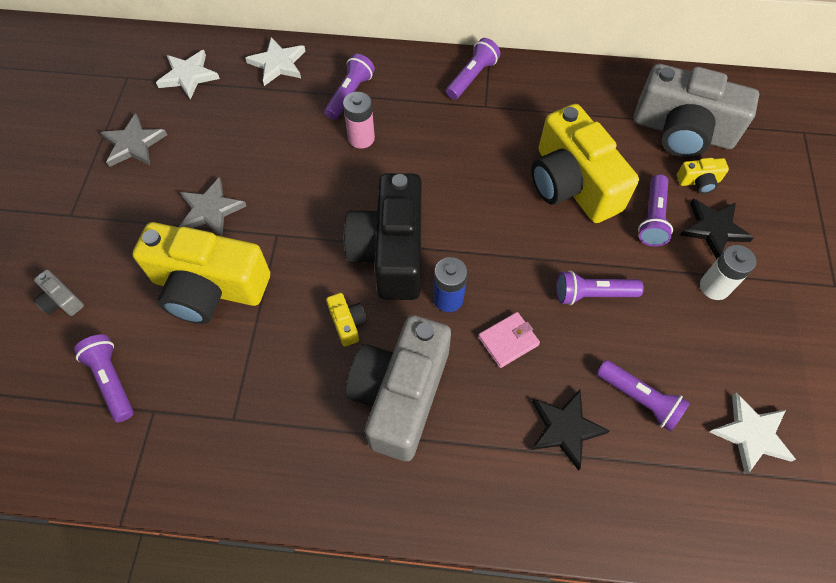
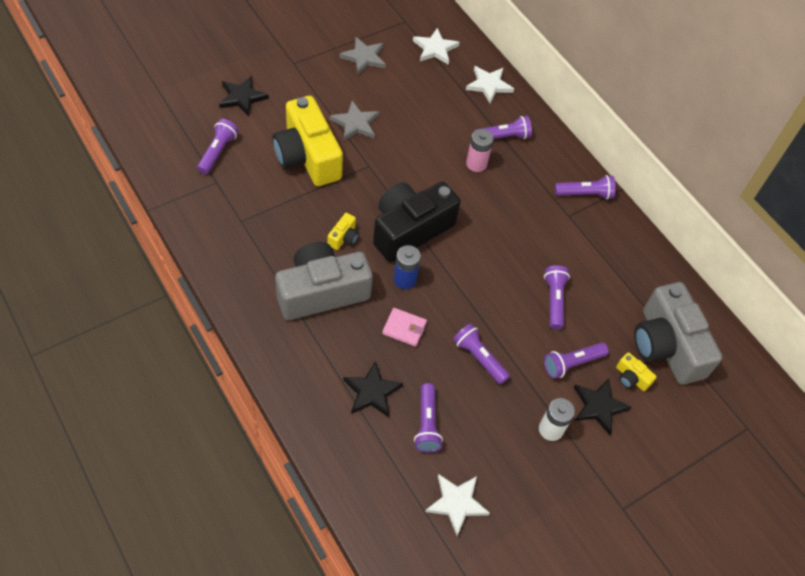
camera: 45 degrees right, 5 degrees down
grey camera [34,269,84,316] -> black star [219,76,269,116]
yellow camera [531,104,639,223] -> purple flashlight [544,265,570,329]

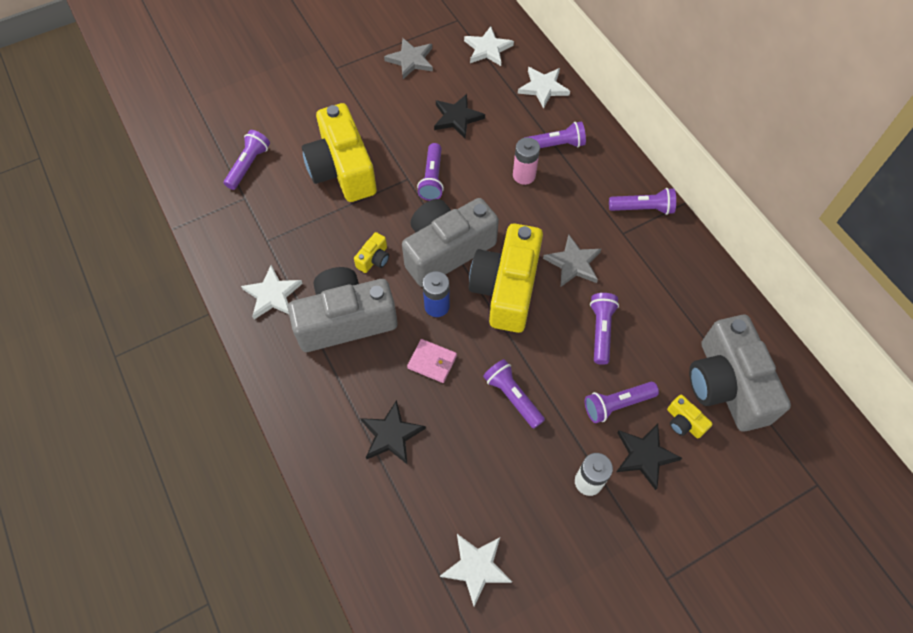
camera: 10 degrees right, 5 degrees up
black star [219,76,269,116] -> black star moved to [434,94,485,138]
grey star [330,101,379,141] -> grey star moved to [543,234,601,287]
black camera [373,182,461,262] -> grey camera [402,198,499,287]
purple flashlight [414,383,443,453] -> purple flashlight moved to [417,143,444,201]
none -> white star [241,265,303,319]
none -> yellow camera [469,224,543,333]

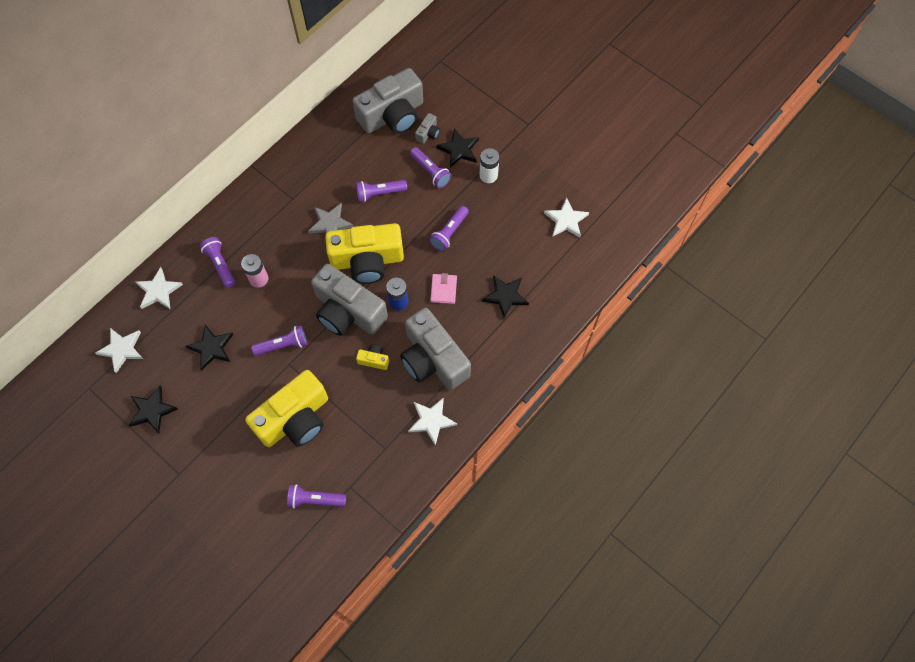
camera: 110 degrees left, 5 degrees up
grey star [384,38,433,79] -> black star [129,386,178,433]
purple flashlight [609,188,676,215] -> none
yellow camera [667,395,713,438] -> grey camera [415,113,440,144]

